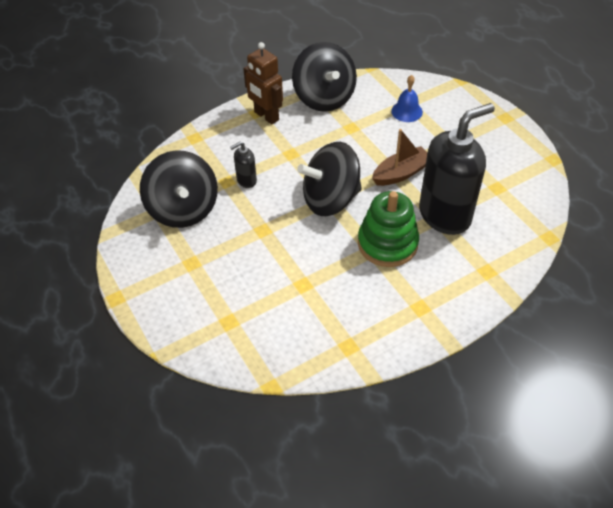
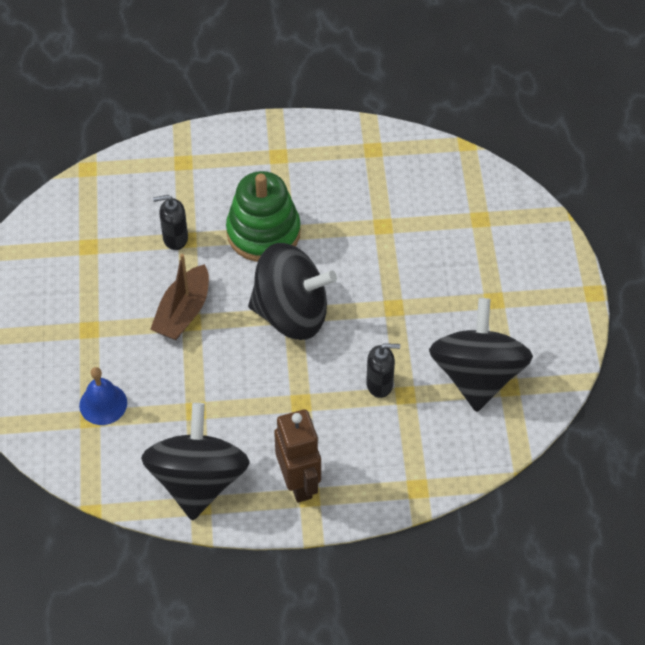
camera: 155 degrees left, 5 degrees up
brown boat [372,129,427,186] -> brown boat turned 60 degrees counterclockwise [150,254,209,340]
black soap dispenser [419,103,495,235] -> black soap dispenser [153,195,188,250], size x0.42

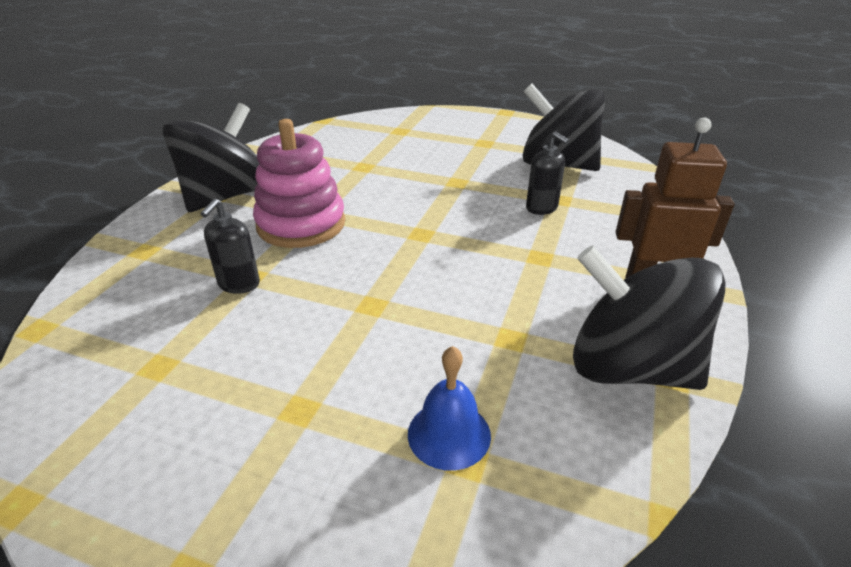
camera: 65 degrees left, 20 degrees down
brown boat [150,254,209,340] -> none
green stacking toy [226,171,301,262] -> pink stacking toy [253,119,345,248]
black spinning top [248,243,337,340] -> black spinning top moved to [163,103,259,212]
black soap dispenser [366,343,400,398] -> black soap dispenser turned 120 degrees clockwise [526,131,570,215]

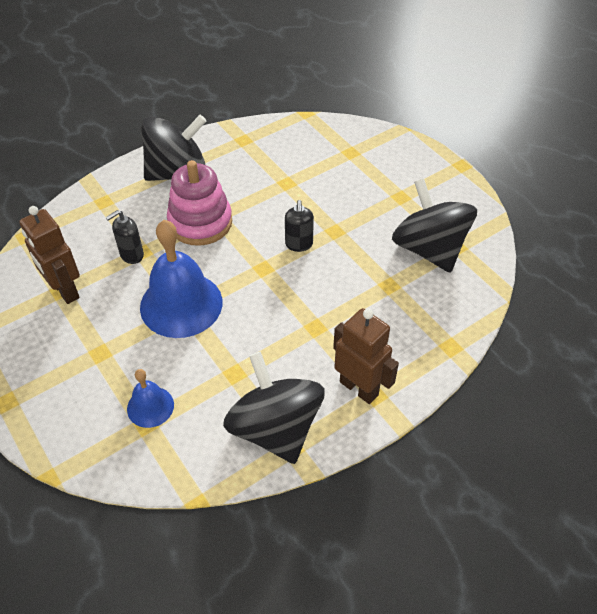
camera: 35 degrees right, 15 degrees up
black soap dispenser [526,131,570,215] -> black soap dispenser moved to [285,200,314,252]
none -> brown robot [19,206,80,304]
none -> blue bell [140,220,223,338]

